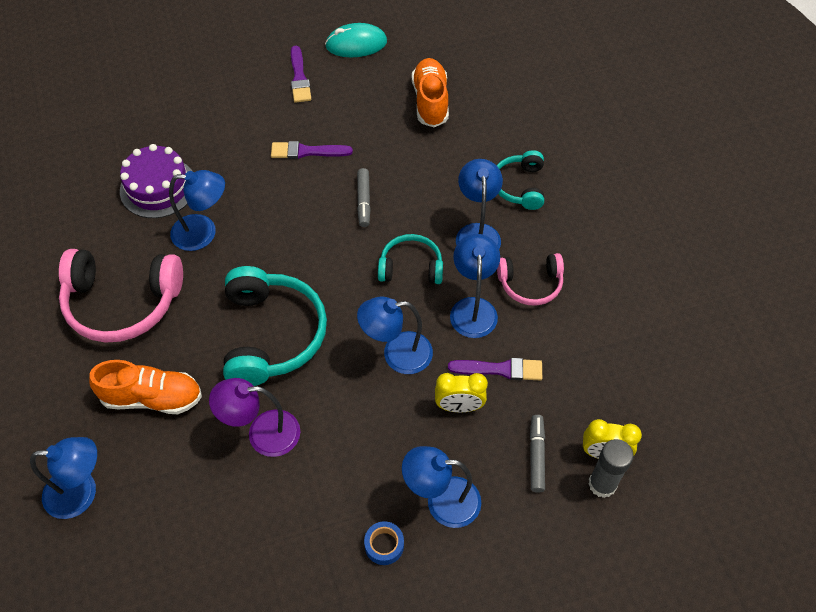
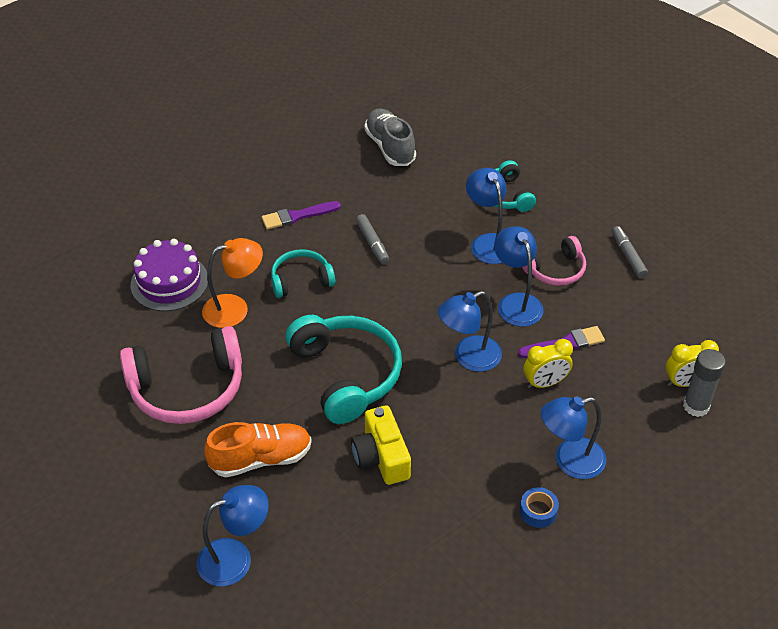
camera: 20 degrees left, 10 degrees down
blue lamp [169,170,225,251] -> orange lamp [202,238,263,328]
purple lamp [209,378,301,457] -> yellow camera [351,405,411,485]
purple brush [291,46,311,103] -> none
turquoise mouse [325,23,387,57] -> none
turquoise headphones [378,234,443,284] -> turquoise headphones moved to [271,249,335,298]
orange shoe [412,58,449,127] -> grey shoe [364,108,416,166]
grey marker [530,415,545,493] -> grey marker moved to [612,226,648,278]

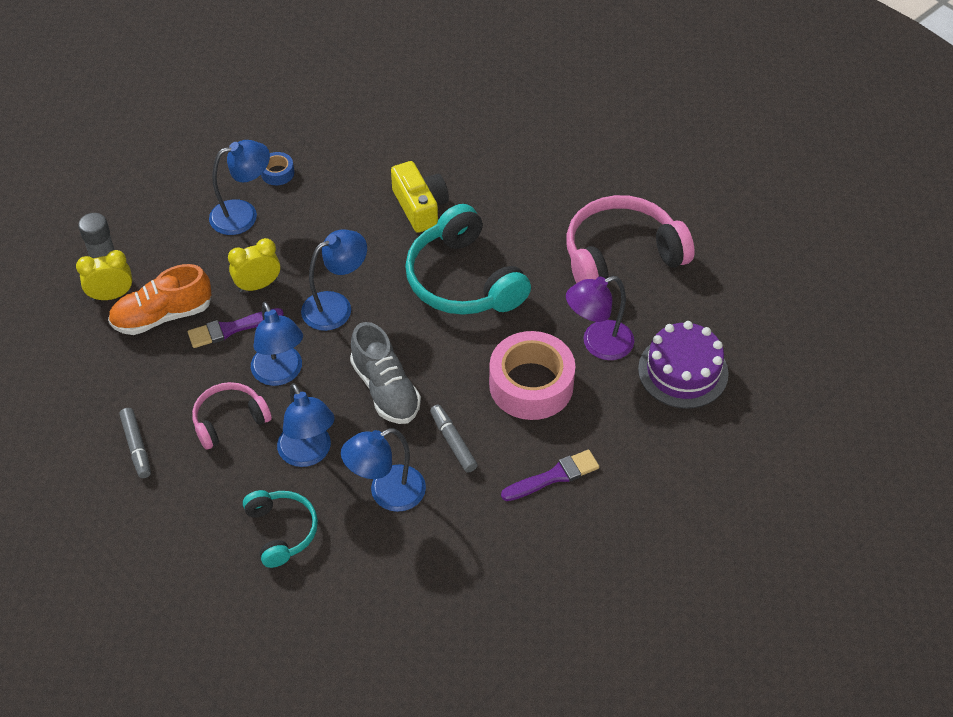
camera: 175 degrees right, 5 degrees up
blue lamp [197,485,269,586] -> blue lamp moved to [341,428,426,512]
orange lamp [202,238,263,328] -> purple lamp [566,276,634,360]
orange shoe [204,422,312,478] -> orange shoe moved to [108,264,211,335]
turquoise headphones [271,249,335,298] -> pink tape [489,331,575,420]
grey shoe [364,108,416,166] -> grey shoe moved to [350,322,421,424]

